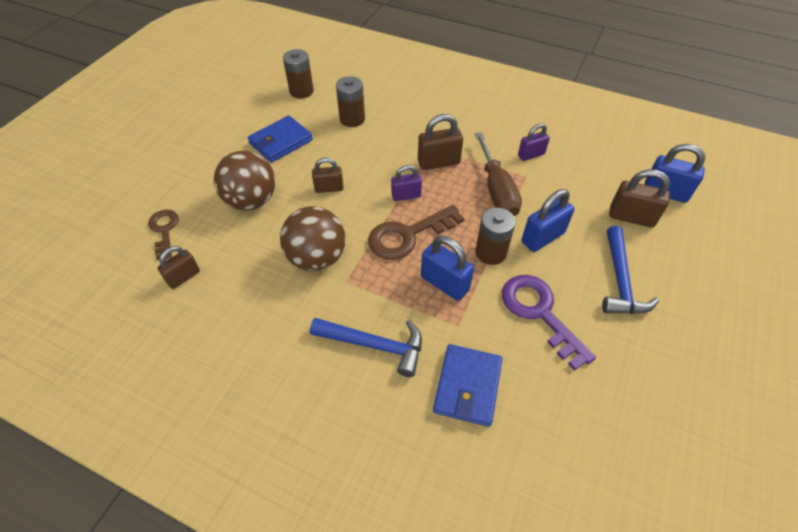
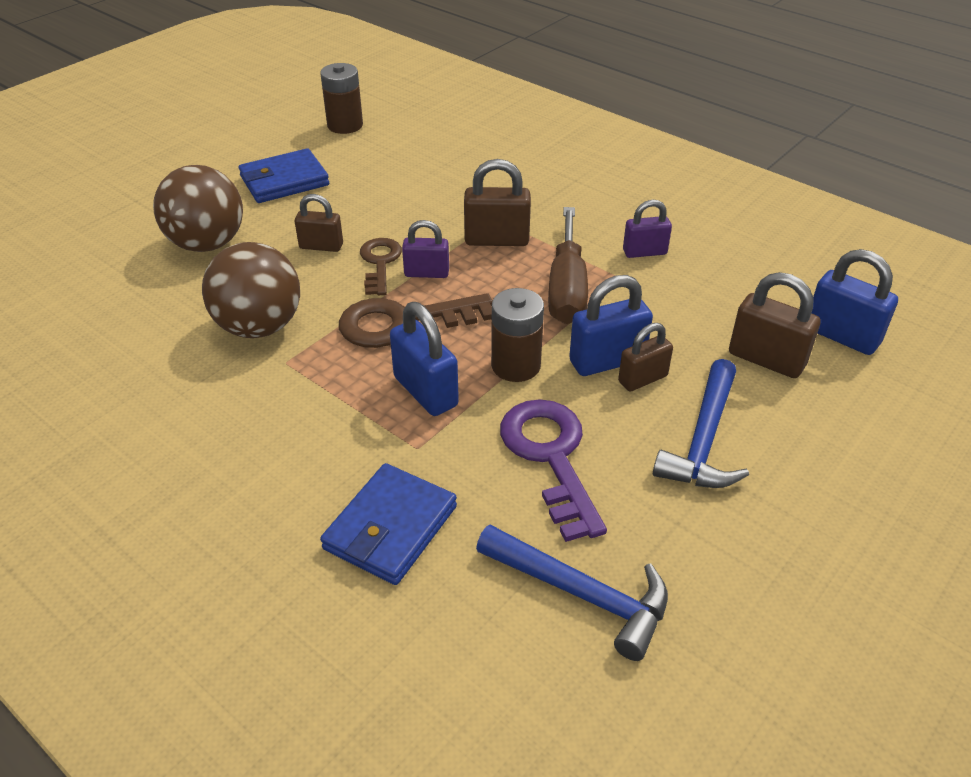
camera: 15 degrees right, 10 degrees down
brown key [148,210,179,260] -> brown key moved to [360,238,402,295]
brown padlock [158,246,200,289] -> brown padlock moved to [618,323,673,391]
blue hammer [310,318,422,377] -> blue hammer moved to [476,525,668,661]
brown battery [336,76,365,127] -> none

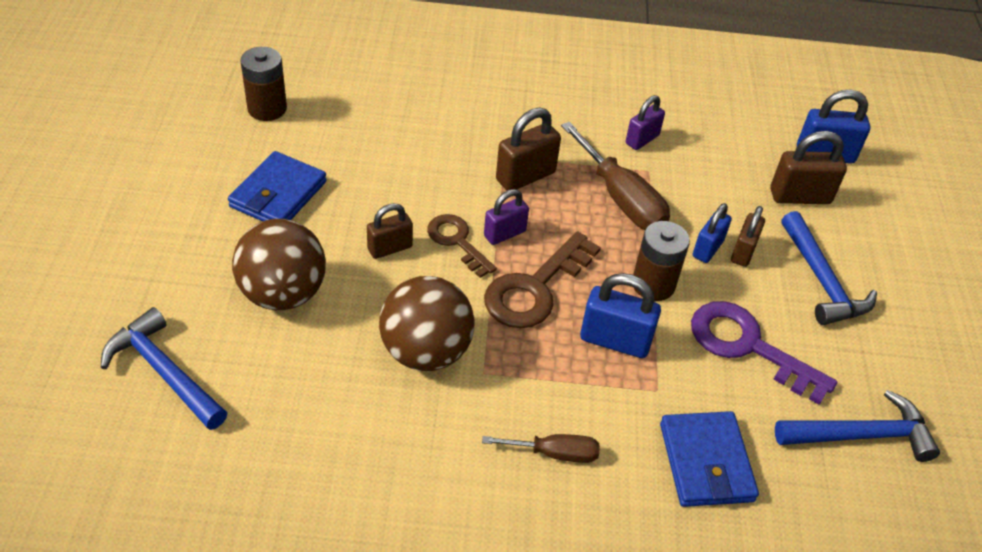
camera: 40 degrees left, 5 degrees up
blue padlock [569,275,653,376] -> blue padlock [693,203,732,263], size x0.66
none -> blue hammer [101,307,227,430]
none -> brown screwdriver [482,434,600,463]

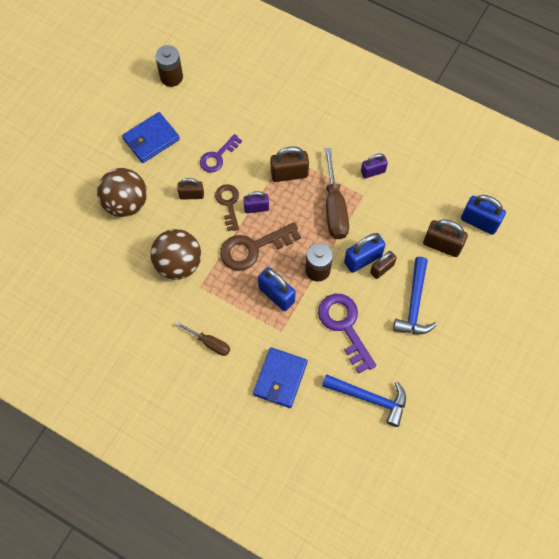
camera: 30 degrees right, 20 degrees up
blue hammer [101,307,227,430] -> none
blue padlock [693,203,732,263] -> blue padlock [344,233,386,273], size x1.51
none -> purple key [200,134,242,173]

